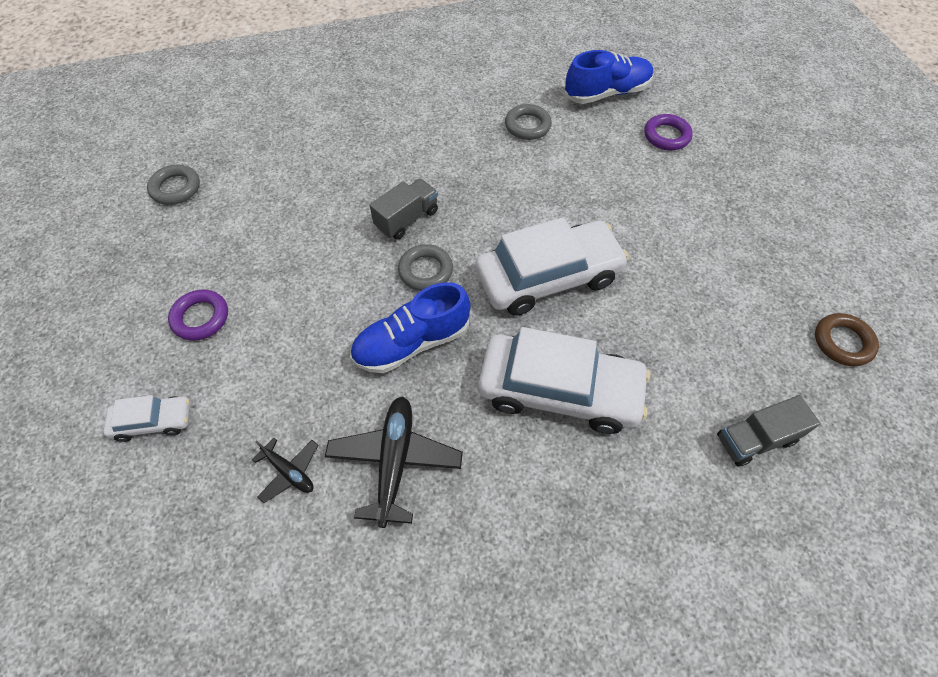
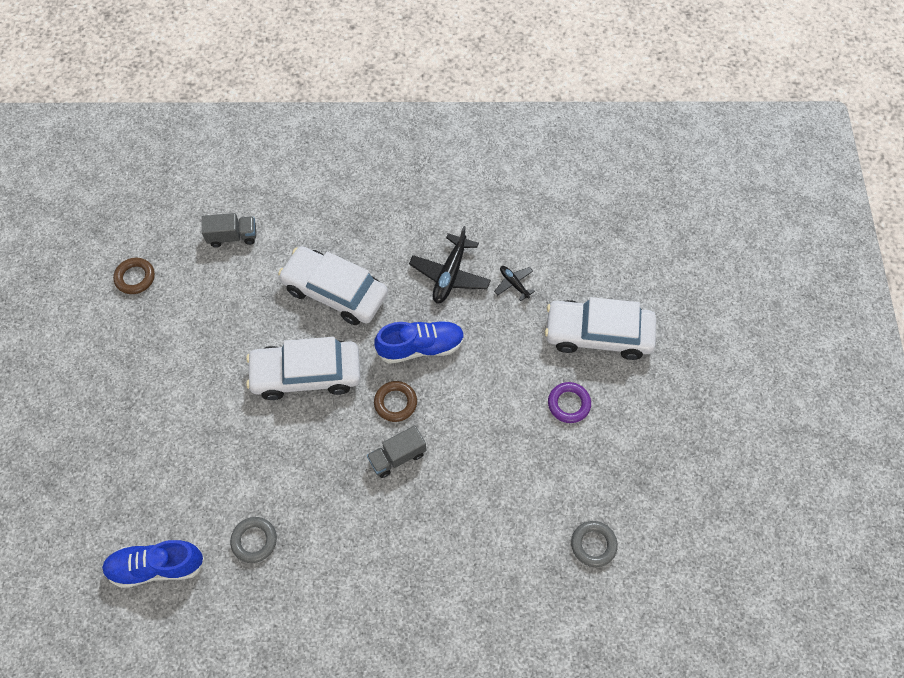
camera: 165 degrees left, 5 degrees up
white car [103,395,190,442] -> white car [545,297,656,360], size x2.08
grey ring [398,244,453,291] -> brown ring [374,381,417,422]
purple ring [644,114,693,150] -> none

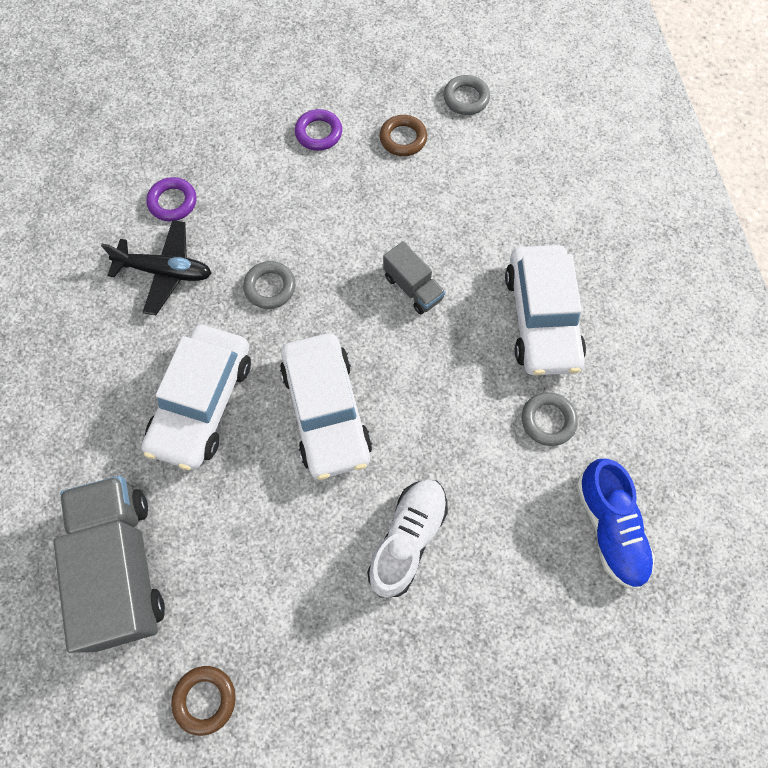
camera: 100 degrees left, 5 degrees up
grey truck [202,213,256,248] -> grey truck [54,476,165,653], size x2.03
blue shoe [374,321,465,364] -> grey ring [243,261,295,309]
brown ring [374,381,417,422] -> brown ring moved to [380,115,427,156]
black plane [494,266,535,301] -> purple ring [146,177,196,221]
white car [545,297,656,360] -> white car moved to [505,245,586,375]
none -> white shoe [367,479,448,598]

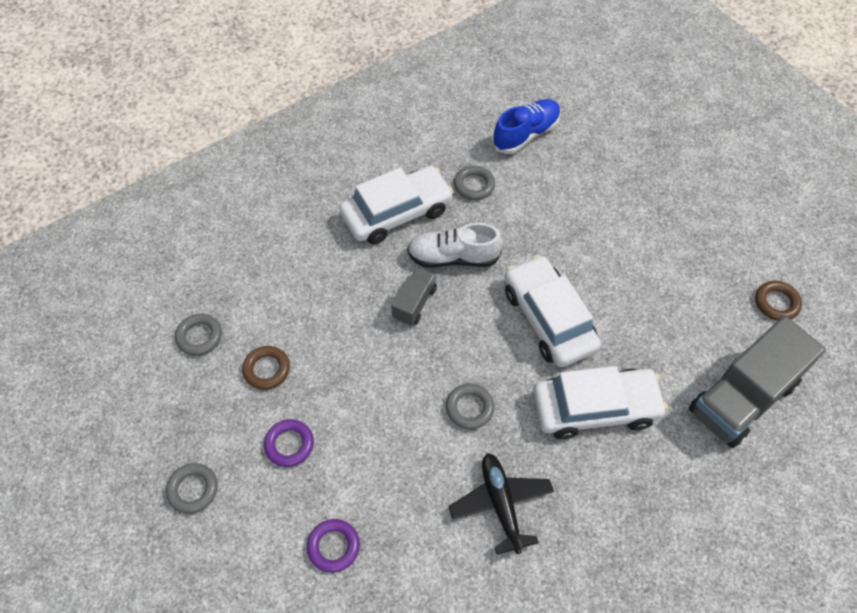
camera: 115 degrees left, 10 degrees down
purple ring [146,177,196,221] -> purple ring moved to [307,519,360,573]
white car [280,333,372,480] -> white car turned 75 degrees counterclockwise [505,255,601,367]
white shoe [367,479,448,598] -> white shoe moved to [407,223,503,268]
none -> grey ring [166,463,218,514]

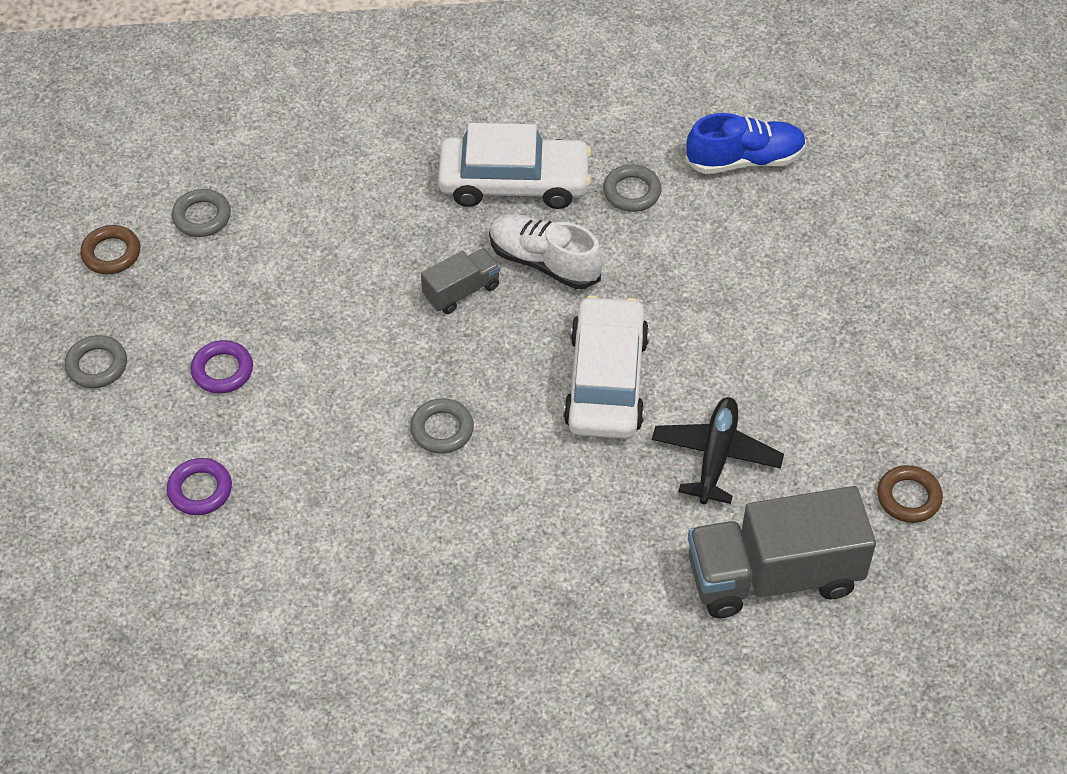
camera: 30 degrees right, 5 degrees down
brown ring [242,346,290,390] -> brown ring moved to [80,225,140,274]
black plane [449,453,554,554] -> black plane moved to [652,397,784,504]
white car [533,366,668,439] -> none

